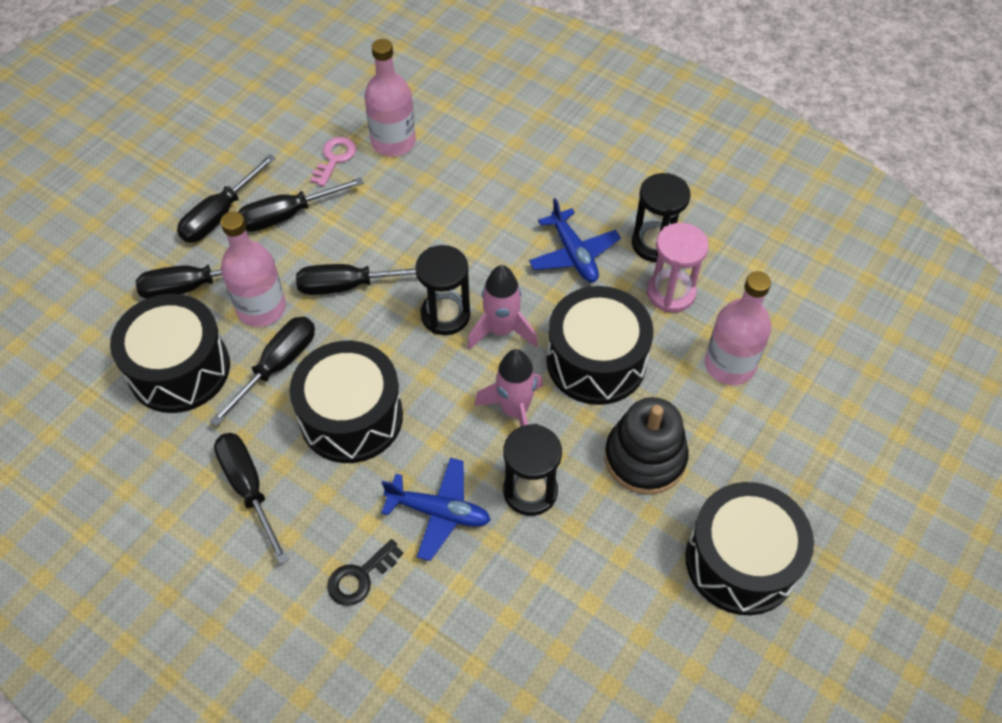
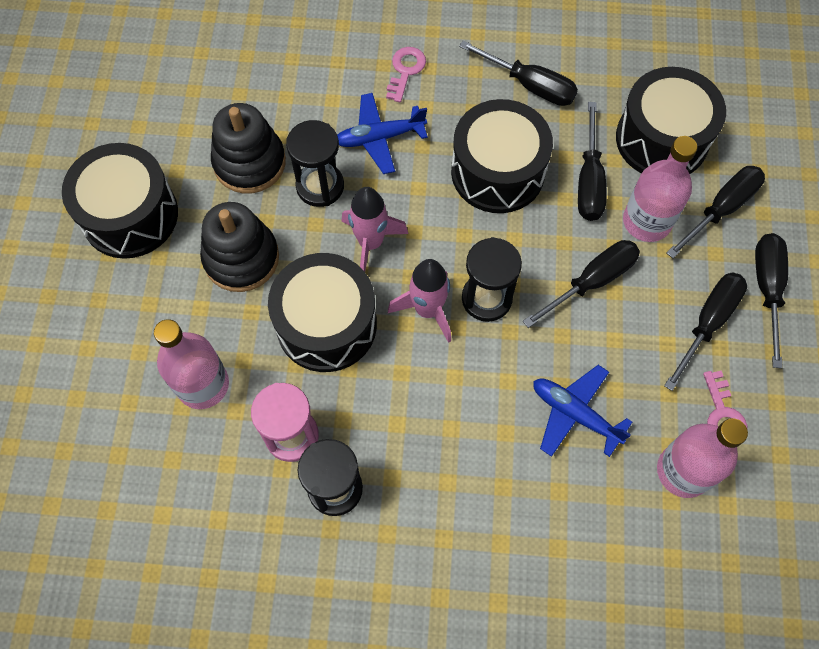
camera: 150 degrees right, 10 degrees up
black key [327,539,403,606] -> pink key [386,47,426,102]
blue plane [529,198,621,282] -> blue plane moved to [533,365,632,457]
none -> black stacking toy [211,103,286,194]

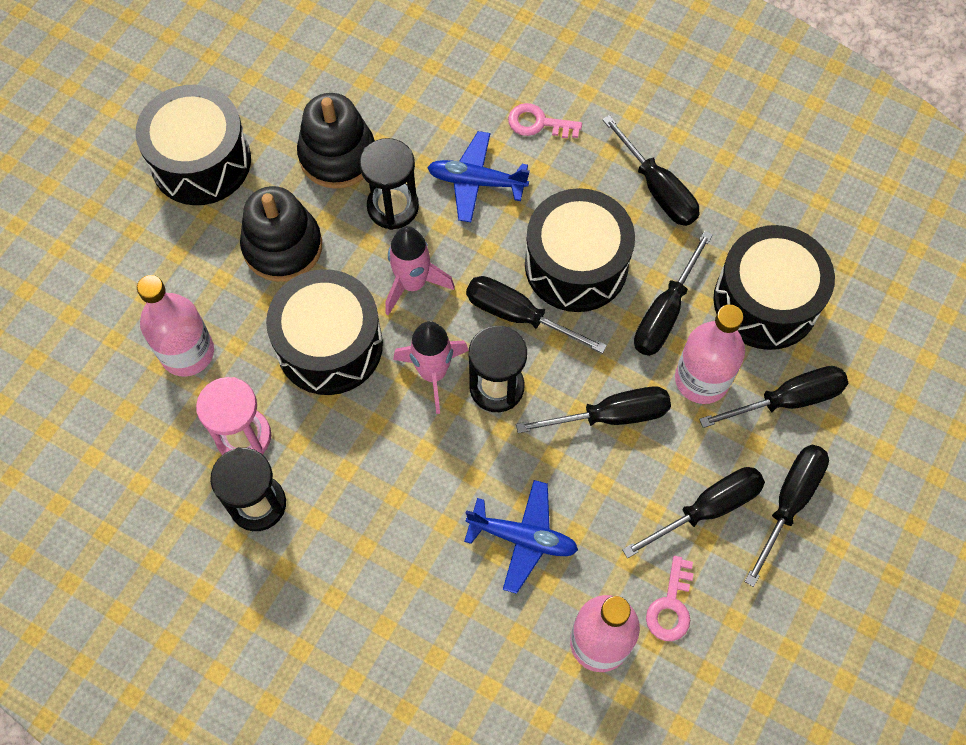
camera: 25 degrees right, 0 degrees up
pink key [386,47,426,102] -> pink key turned 120 degrees counterclockwise [508,103,582,138]
blue plane [533,365,632,457] -> blue plane turned 135 degrees clockwise [464,480,578,594]
none -> black screwdriver [466,276,607,353]

